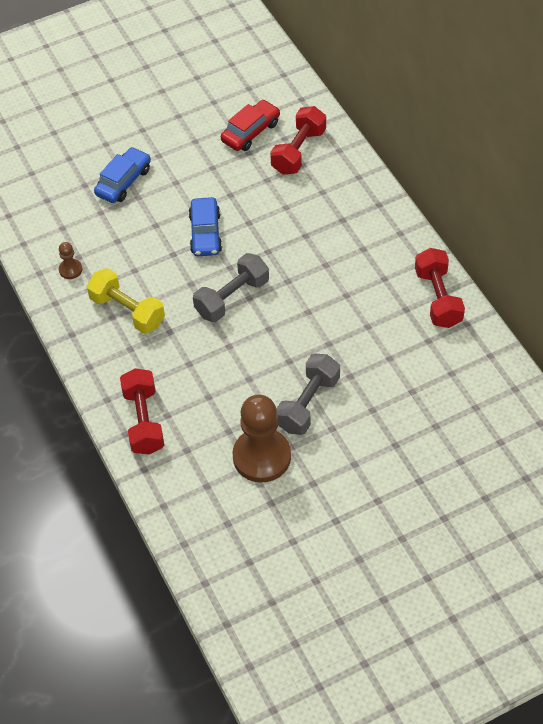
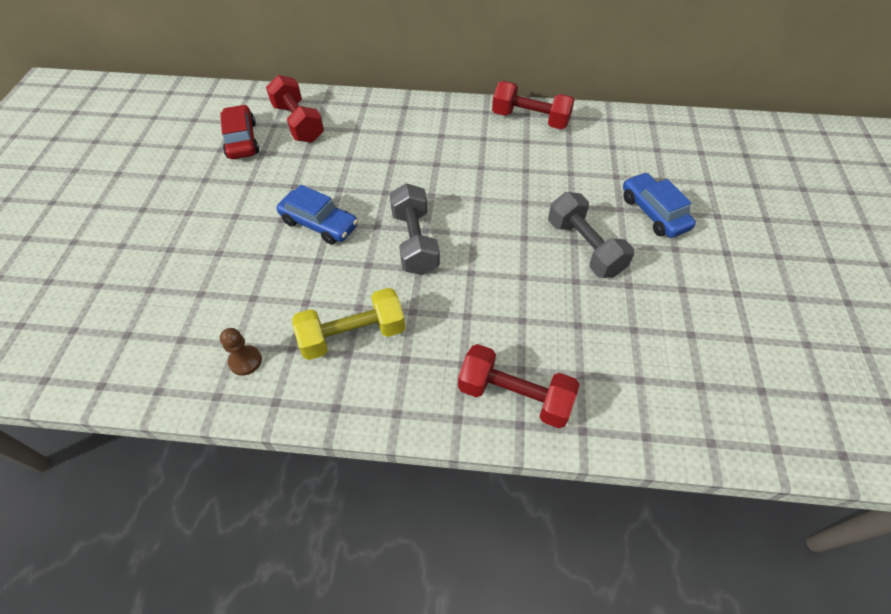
camera: 60 degrees left, 0 degrees up
blue car [94,147,151,203] -> blue car moved to [623,172,696,238]
brown pawn [232,395,291,482] -> none

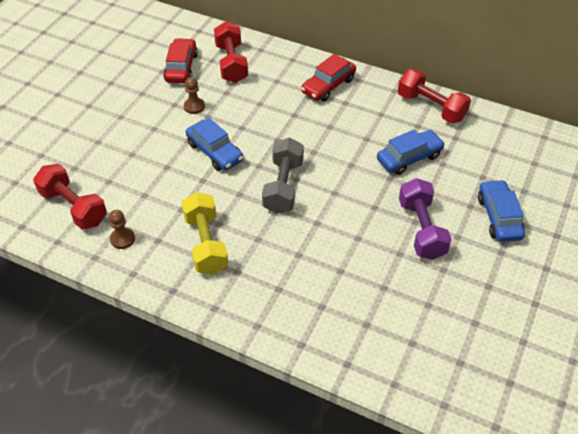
camera: 20 degrees right, 5 degrees down
yellow dumbbell [292,288,405,360] -> yellow dumbbell turned 75 degrees clockwise [182,192,228,274]
red dumbbell [458,344,579,428] -> red dumbbell moved to [33,164,107,229]
grey dumbbell [548,192,634,278] -> purple dumbbell [399,178,452,260]
none -> brown pawn [184,77,205,114]
none -> red car [301,54,356,102]
none -> blue car [377,130,445,175]

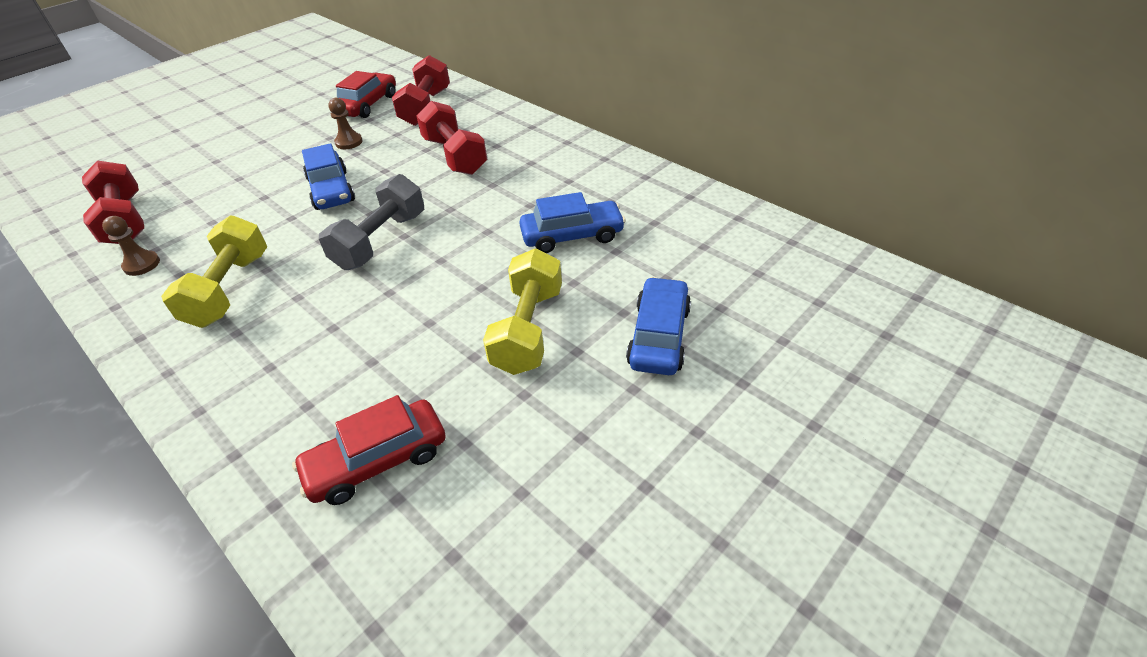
camera: 20 degrees right, 5 degrees down
red car [301,54,356,102] -> red car moved to [292,395,446,505]
red dumbbell [398,69,471,123] -> red dumbbell moved to [416,101,487,175]
purple dumbbell [399,178,452,260] -> yellow dumbbell [483,248,562,375]

